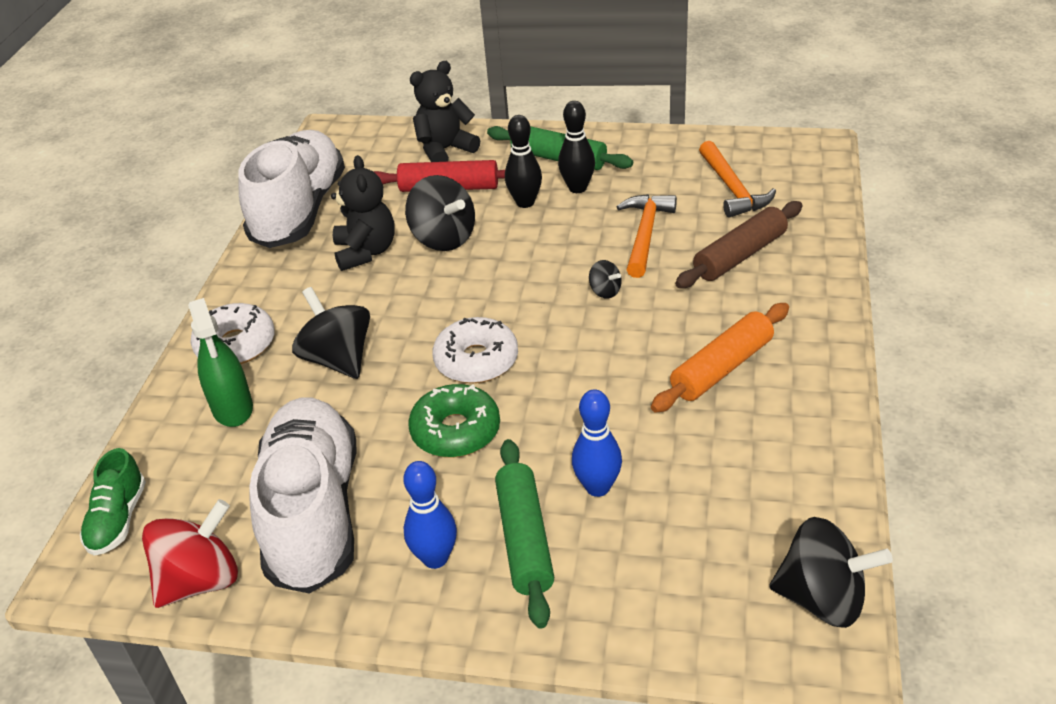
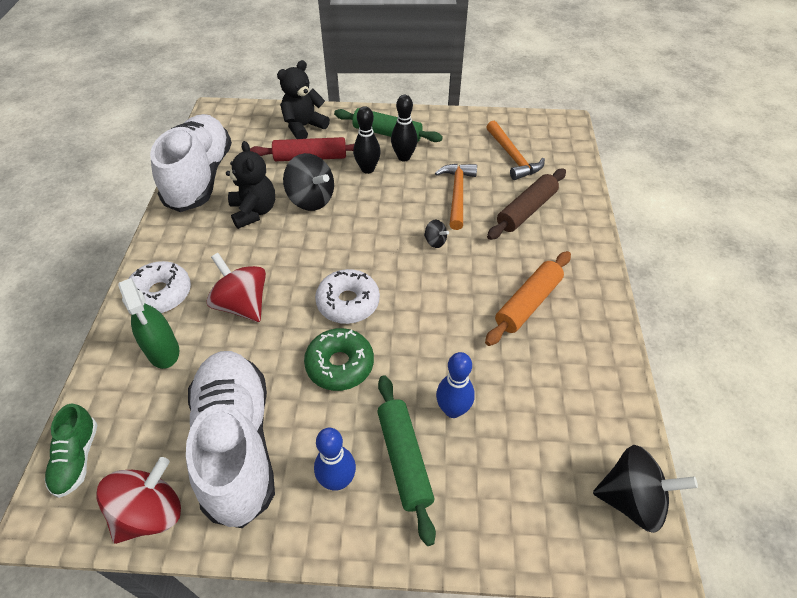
camera: 10 degrees left, 10 degrees up
black spinning top [292,287,370,379] -> red spinning top [207,253,266,322]

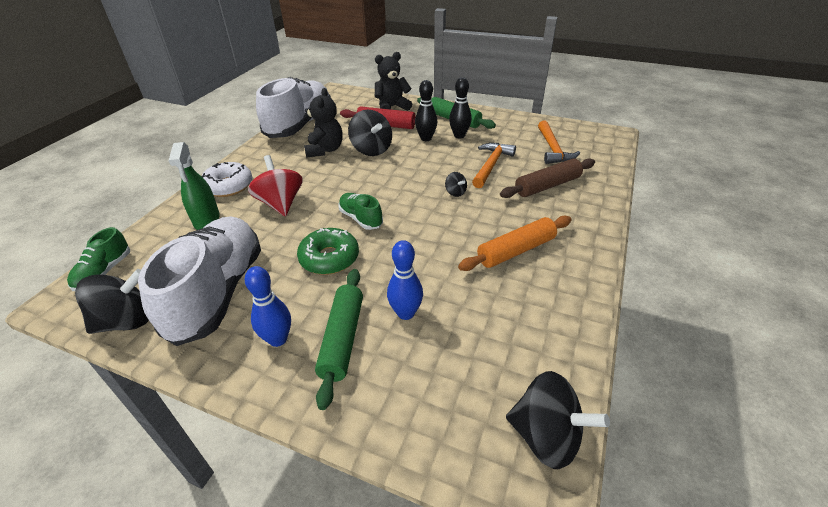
camera: 20 degrees right, 10 degrees down
red spinning top [97,457,181,544] -> black spinning top [75,269,149,334]
white donut [315,269,380,324] -> green shoe [339,193,383,230]

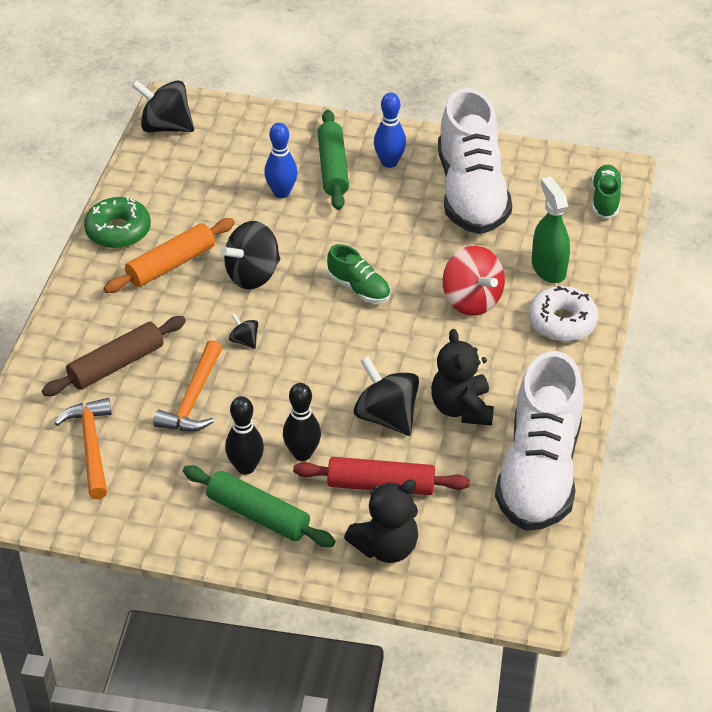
camera: 170 degrees right, 5 degrees up
black spinning top [75,269,149,334] -> black spinning top moved to [220,221,280,289]
green donut [297,228,359,275] -> green donut moved to [84,197,151,248]

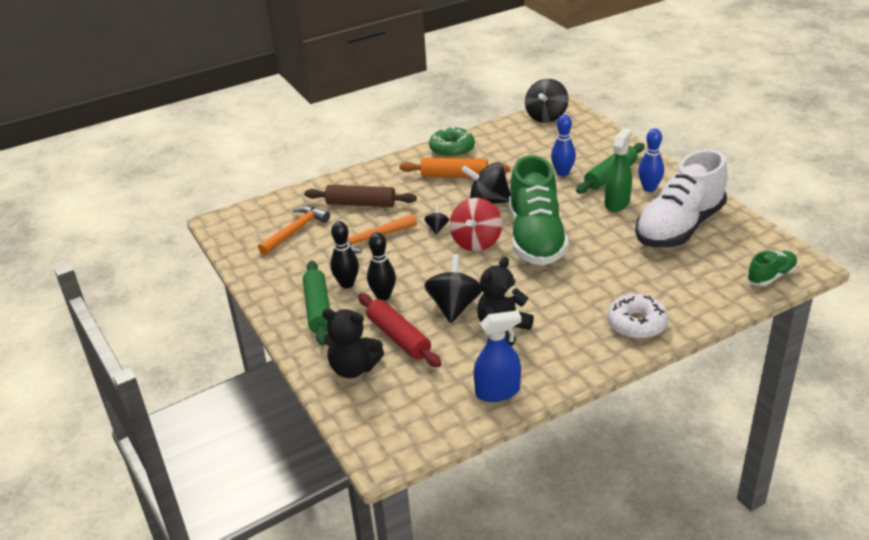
camera: 50 degrees right, 10 degrees down
black spinning top [132,80,194,132] -> black spinning top turned 135 degrees counterclockwise [525,79,569,123]
green shoe [327,244,390,303] -> green shoe [509,155,569,265], size x2.17
red spinning top [443,246,505,316] -> red spinning top moved to [450,198,502,251]
white shoe [495,351,583,531] -> blue spray bottle [474,310,521,402]
green spray bottle [532,177,570,283] -> green spray bottle moved to [605,128,632,212]

